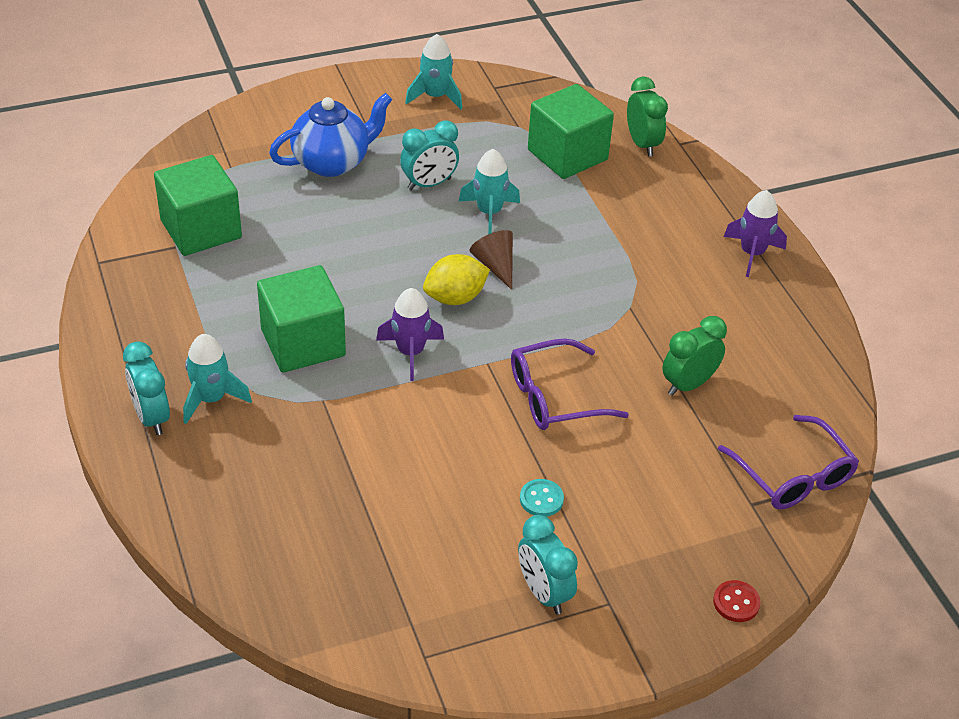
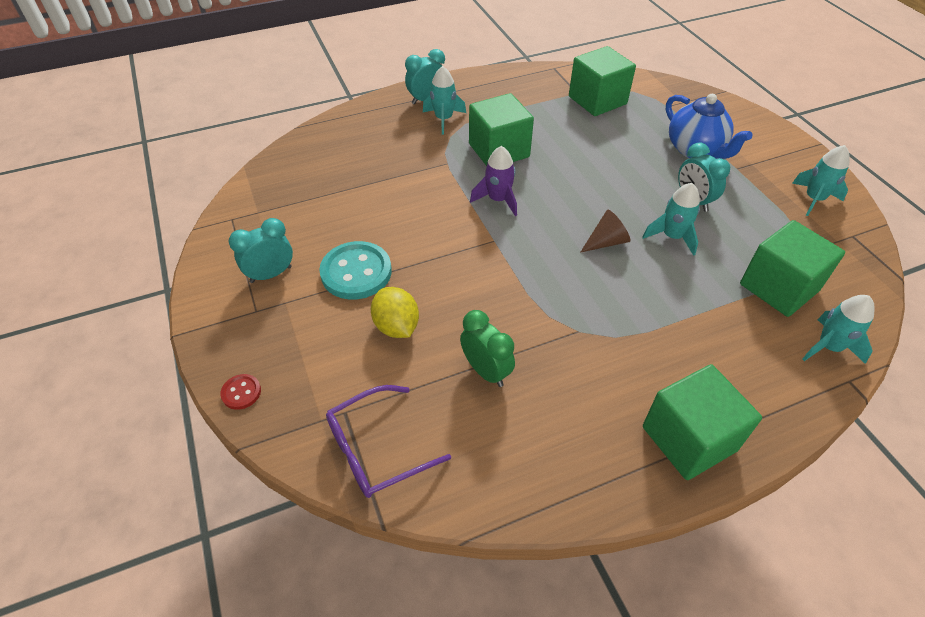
camera: 90 degrees right, 5 degrees up
yellow lemon [423,254,490,305] -> yellow lemon moved to [371,287,419,338]
purple glasses [511,338,629,430] -> none
turquoise button [520,479,564,517] -> turquoise button [319,241,392,300], size x2.13
green clock [627,77,668,157] -> turquoise rocket [803,295,875,364]
purple rocket [724,190,787,277] -> green cube [643,364,762,480]

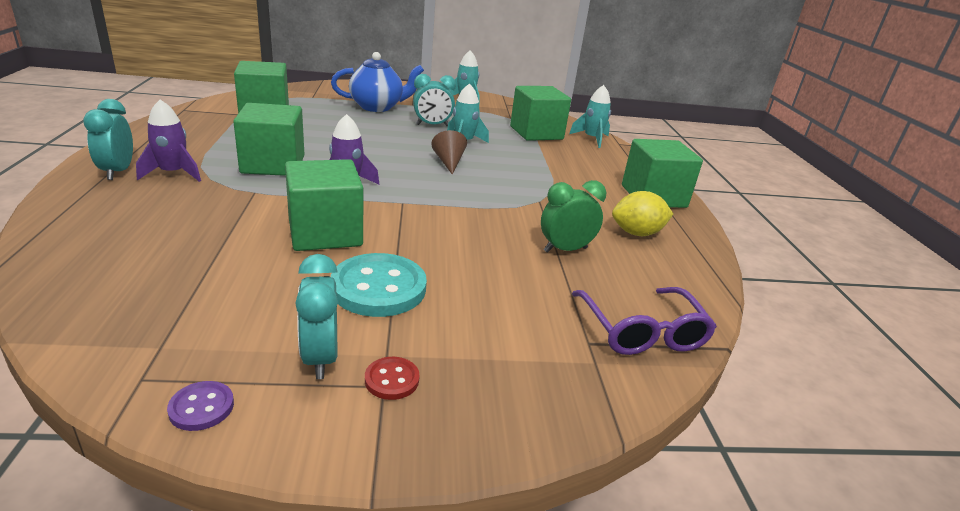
camera: 75 degrees left, 20 degrees down
red button [220,374,261,410] -> red button moved to [365,357,420,400]
yellow lemon [371,287,419,338] -> yellow lemon moved to [612,191,673,236]
turquoise rocket [423,66,466,135] -> purple rocket [136,99,201,182]
none -> purple button [167,381,234,431]
none -> green cube [285,159,363,251]

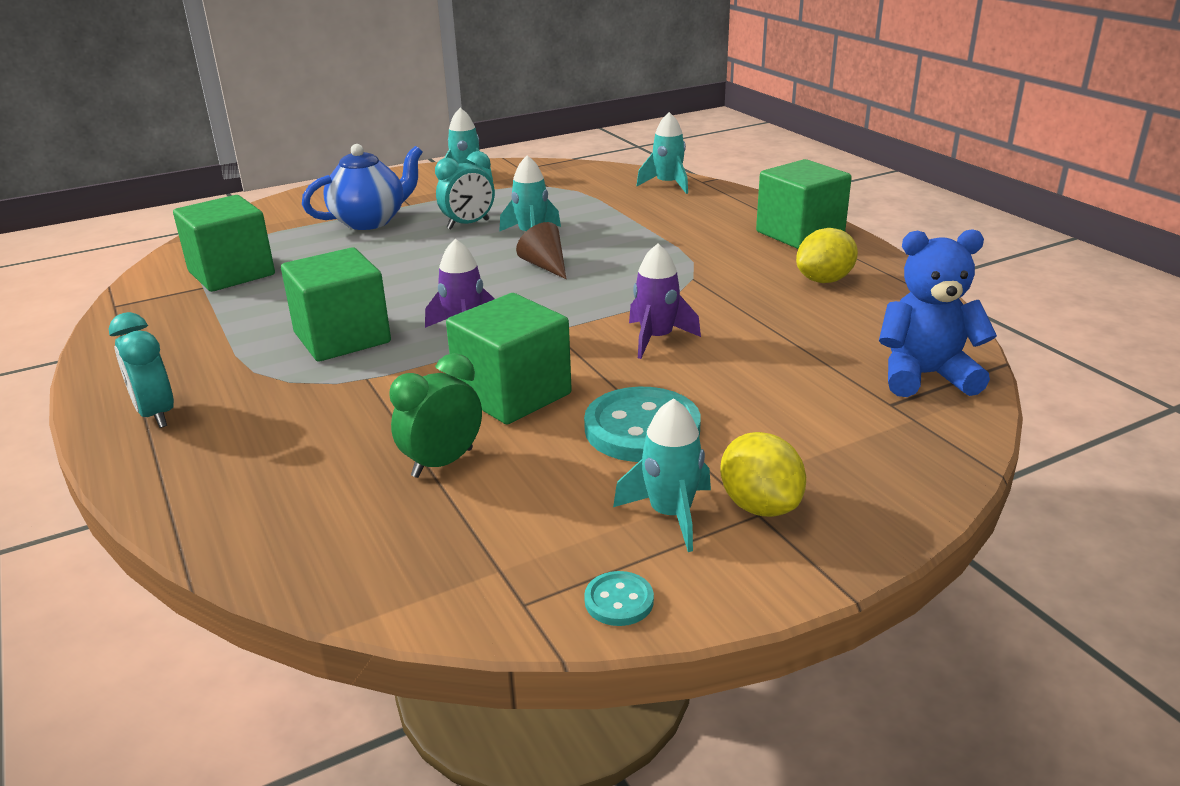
camera: 20 degrees left, 0 degrees up
purple rocket [136,99,201,182] -> purple rocket moved to [629,244,701,359]
purple button [167,381,234,431] -> turquoise button [584,571,654,626]
turquoise clock [295,254,338,379] -> turquoise rocket [613,398,711,552]
red button [365,357,420,400] -> yellow lemon [720,432,806,517]
green cube [510,86,571,141] -> none
green clock [541,180,606,253] -> green clock moved to [390,353,482,478]
purple glasses [572,287,717,355] -> blue teddy bear [879,229,997,397]

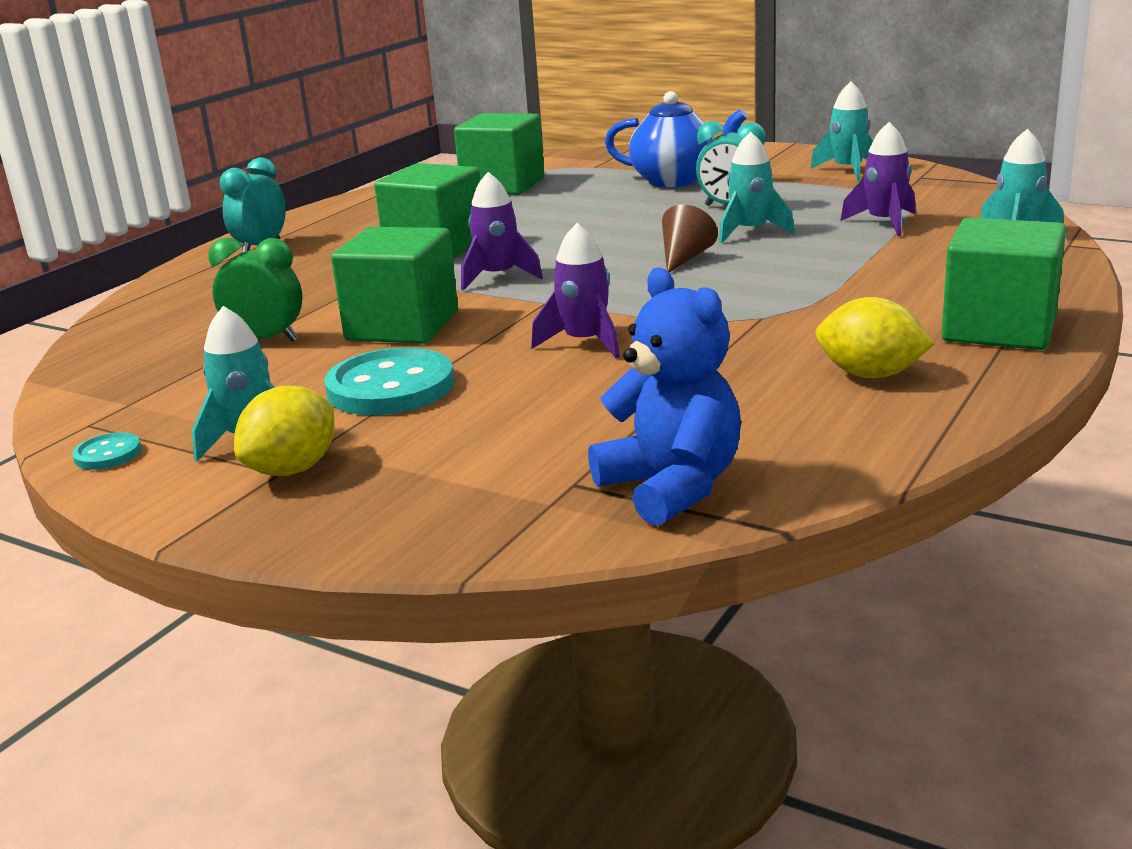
camera: 60 degrees right, 5 degrees down
none -> purple rocket [840,122,915,236]

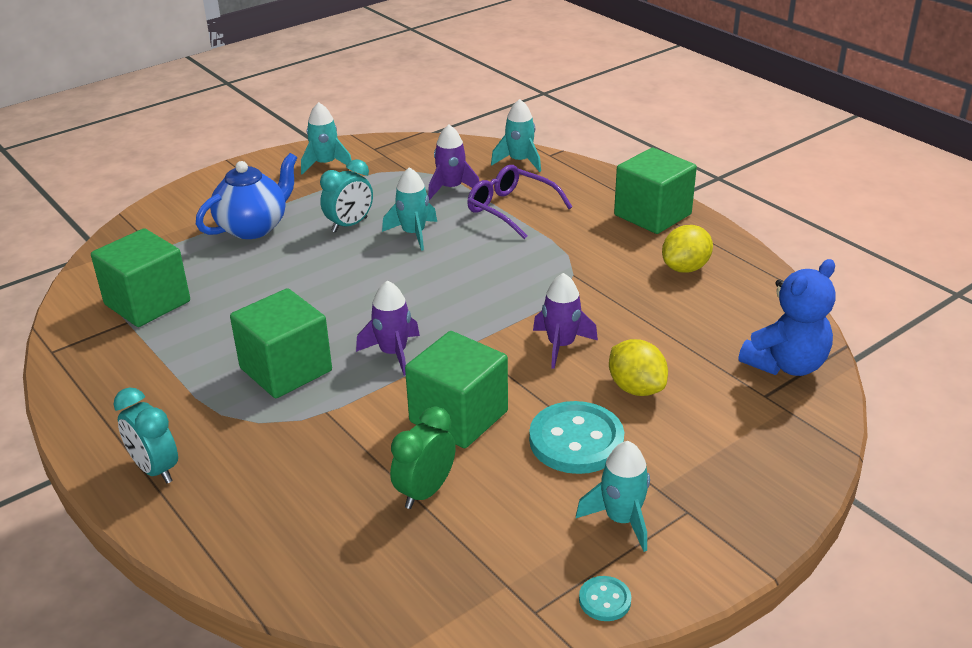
camera: 70 degrees left, 10 degrees up
yellow lemon [234,386,335,476] -> yellow lemon moved to [609,339,668,396]
blue teddy bear [588,267,741,526] -> blue teddy bear turned 150 degrees clockwise [739,259,836,376]
brown cone [662,204,718,273] -> none
none -> purple glasses [467,165,572,239]

